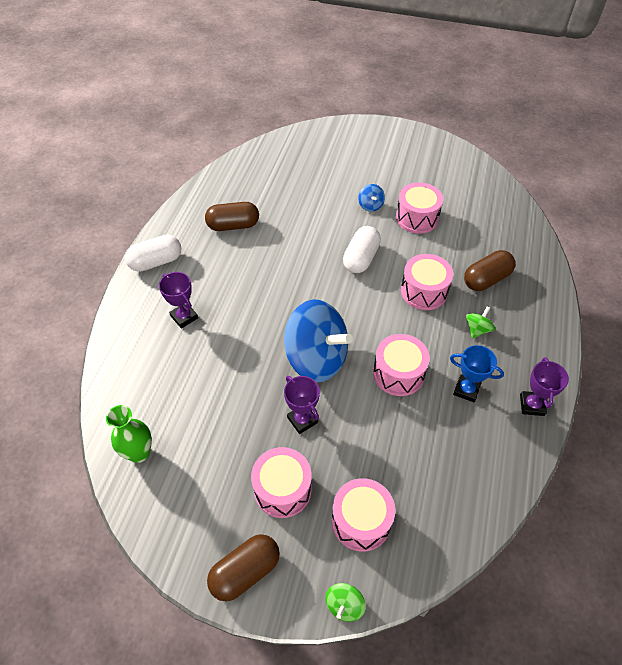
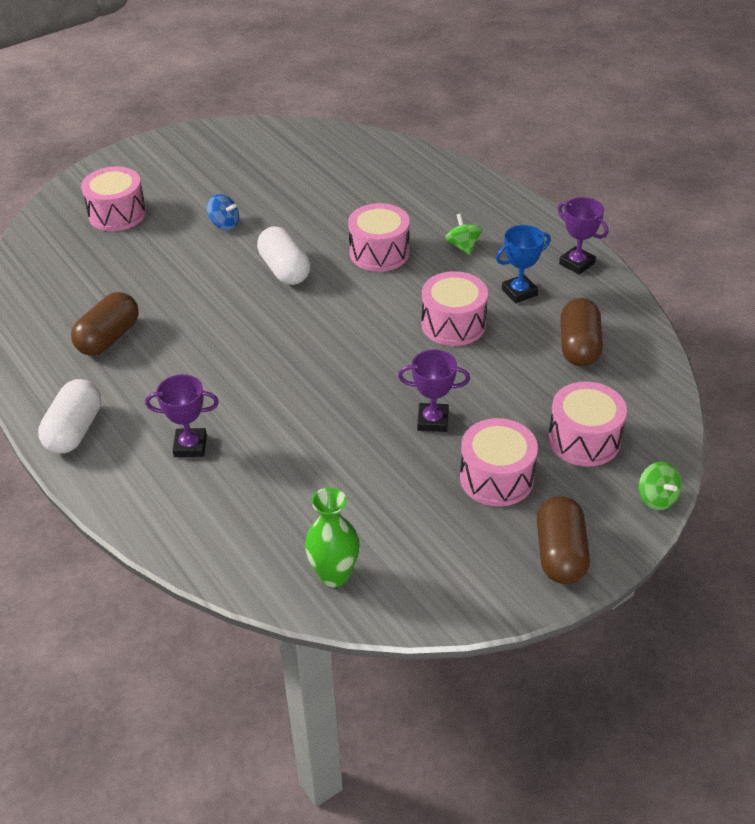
camera: 50 degrees left, 10 degrees down
blue spinning top [284,300,353,382] -> none
pink drum [396,182,443,234] -> pink drum moved to [81,166,146,231]
brown capsule [464,250,515,291] -> brown capsule moved to [560,298,603,366]

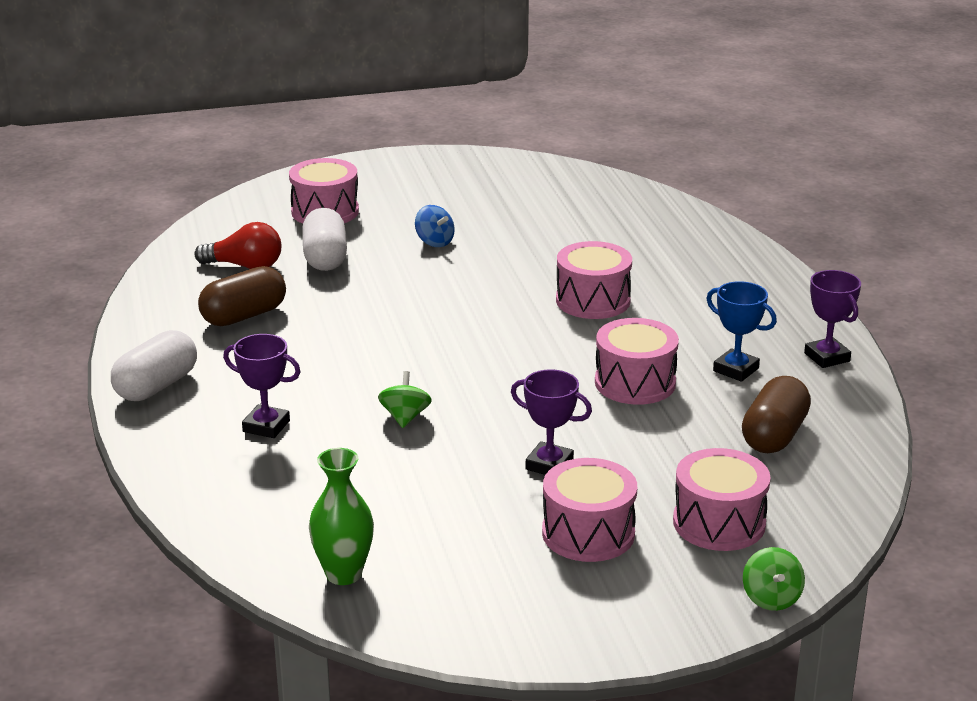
camera: 20 degrees right, 15 degrees down
white capsule [257,226,310,285] -> white capsule moved to [302,208,347,271]
green spinning top [445,214,482,255] -> green spinning top moved to [378,371,432,428]
blue trophy [496,225,551,303] -> blue trophy turned 45 degrees clockwise [706,281,777,382]
brown capsule [537,496,590,584] -> none
none -> red light bulb [194,222,281,269]

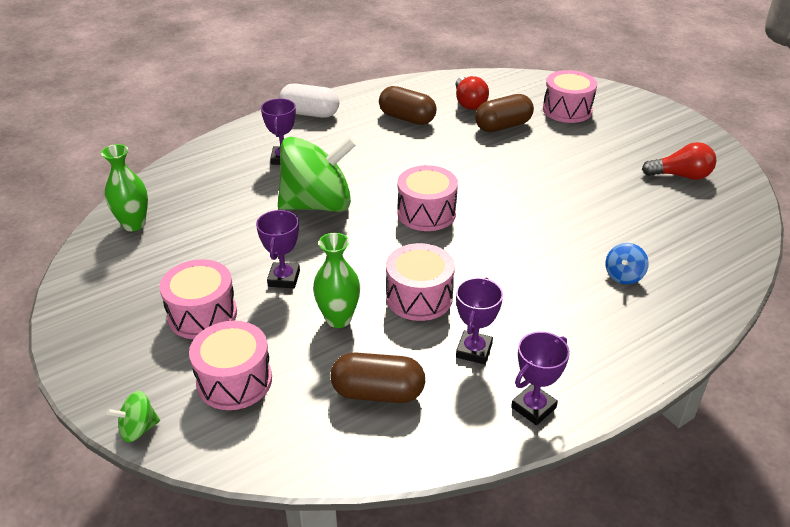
camera: 70 degrees right, 10 degrees up
white capsule [302,208,347,271] -> brown capsule [475,94,534,132]
green spinning top [378,371,432,428] -> green spinning top [278,137,356,212], size x2.47
blue spinning top [415,205,455,247] -> blue spinning top moved to [606,243,649,284]
pink drum [556,241,632,319] -> pink drum moved to [397,165,458,231]
blue trophy [706,281,777,382] -> purple trophy [456,277,503,364]
none -> green vase [313,233,360,328]
none -> red light bulb [642,142,716,180]

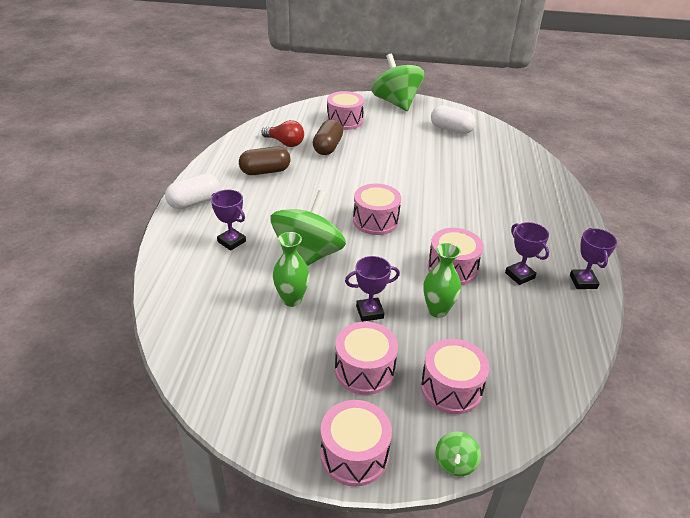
camera: 50 degrees left, 0 degrees up
green vase [101,144,148,231] -> green vase moved to [273,232,310,307]
purple trophy [256,210,300,288] -> purple trophy turned 60 degrees counterclockwise [345,256,400,322]
brown capsule [331,353,425,403] -> none
blue spinning top [606,243,649,284] -> none
red light bulb [642,142,716,180] -> white capsule [431,105,476,134]
none -> pink drum [320,400,392,487]
none -> green spinning top [371,54,425,111]

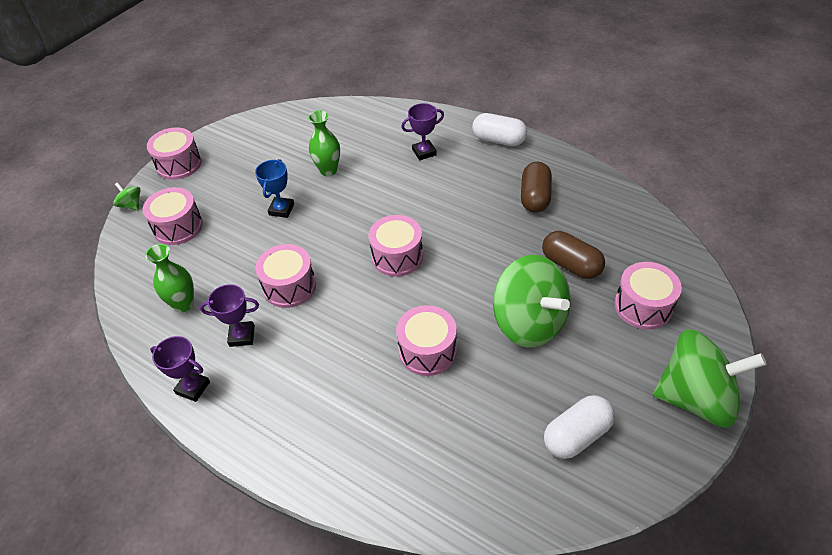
camera: 120 degrees right, 10 degrees up
white capsule [165,173,220,209] -> white capsule turned 60 degrees counterclockwise [472,113,527,146]
red light bulb [261,120,304,147] -> none
green spinning top [270,190,346,266] -> green spinning top moved to [493,255,571,347]
pink drum [335,322,398,395] -> pink drum moved to [396,305,457,376]
purple trophy [345,256,400,322] -> blue trophy [255,159,294,218]
green vase [423,243,461,318] -> green vase moved to [145,244,194,312]

